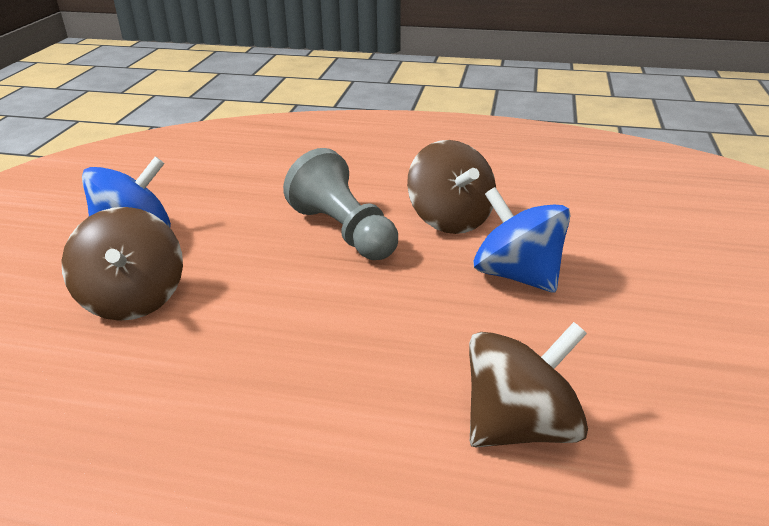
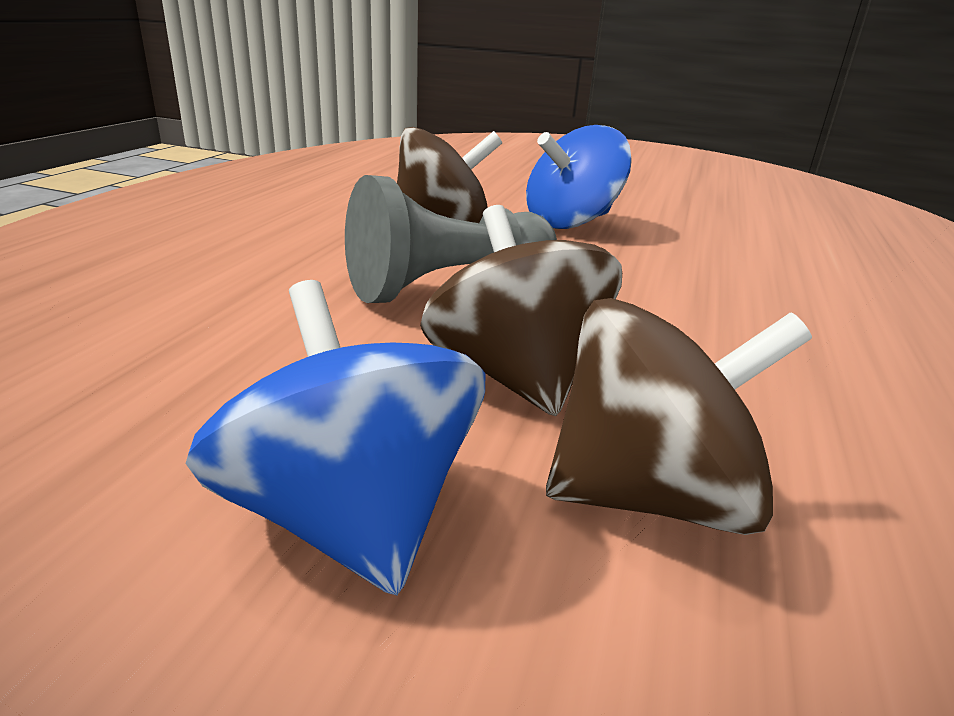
camera: 85 degrees left, 5 degrees down
brown spinning top [469,322,588,447] -> brown spinning top moved to [420,205,622,416]

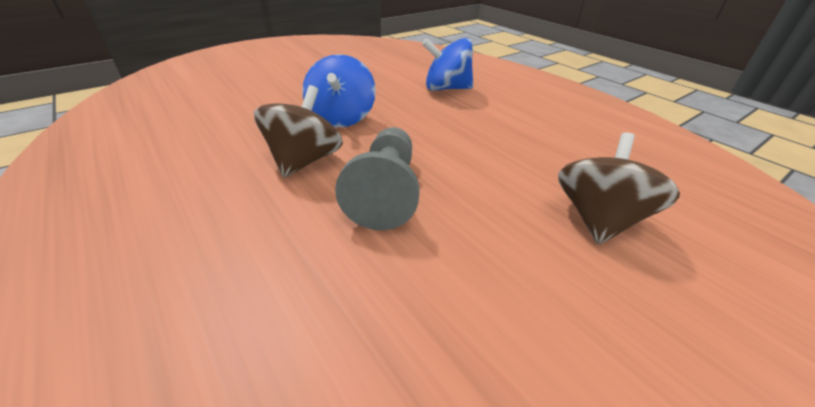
camera: 55 degrees left, 10 degrees up
blue spinning top [185,280,486,595] -> blue spinning top moved to [422,38,473,91]
brown spinning top [420,205,622,416] -> none

